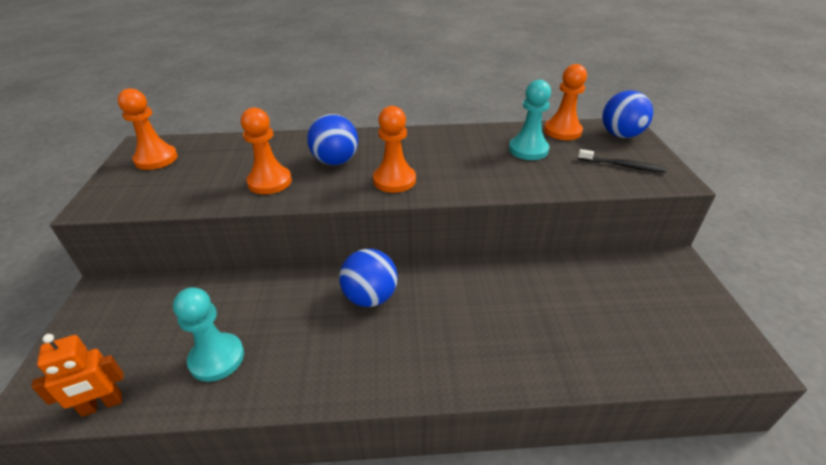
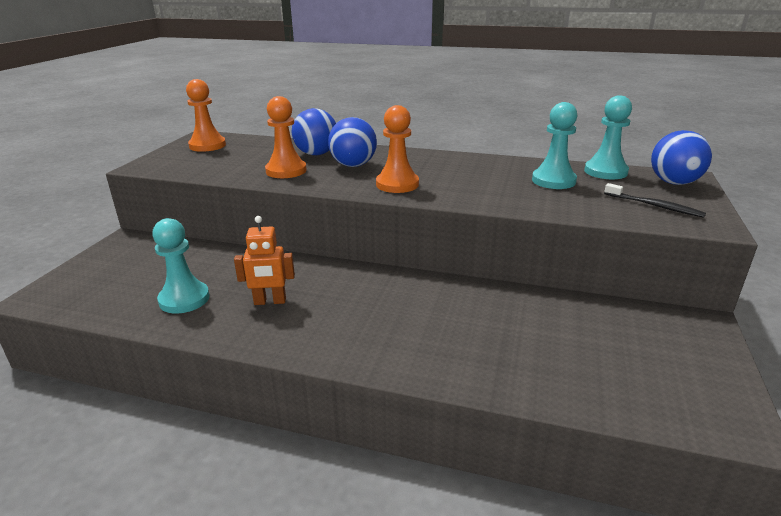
camera: 20 degrees right, 10 degrees down
orange robot [31,334,124,417] -> orange robot moved to [234,216,295,305]
blue ball [339,249,398,307] -> blue ball moved to [292,108,336,155]
orange pawn [544,64,587,140] -> turquoise pawn [584,95,632,179]

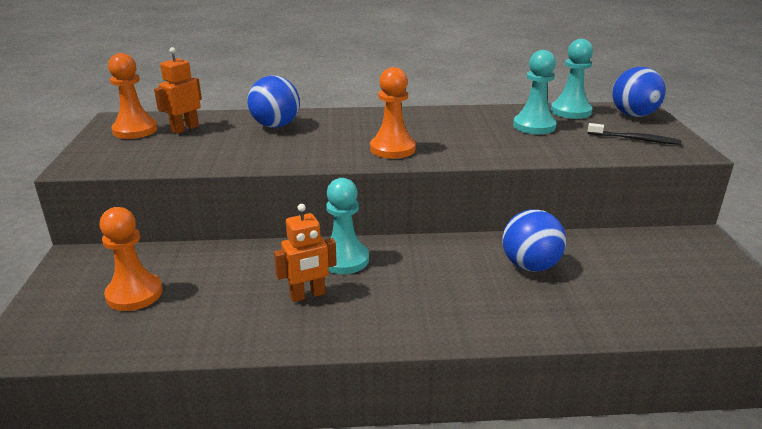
camera: 20 degrees left, 0 degrees up
turquoise pawn [152,218,210,314] -> turquoise pawn moved to [326,178,369,274]
orange pawn [265,96,307,178] -> orange pawn moved to [99,207,163,311]
blue ball [328,117,377,167] -> blue ball moved to [502,209,566,272]
none -> orange robot [154,47,202,134]

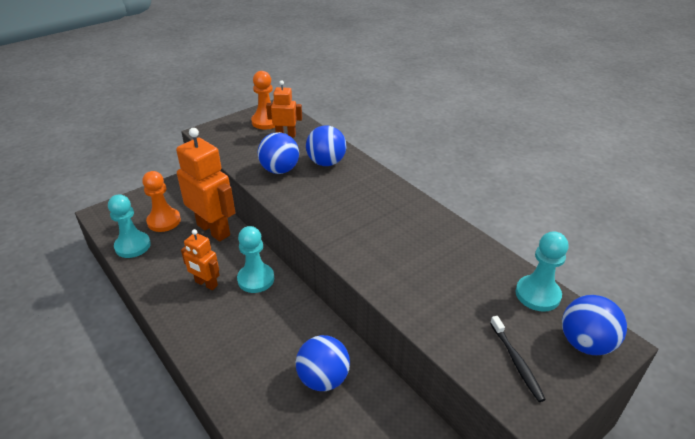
camera: 55 degrees right, 10 degrees up
orange pawn [370,67,416,159] -> none
turquoise pawn [513,50,557,134] -> turquoise pawn moved to [108,194,151,258]
none -> orange robot [176,128,235,242]
none -> blue ball [258,132,299,174]

